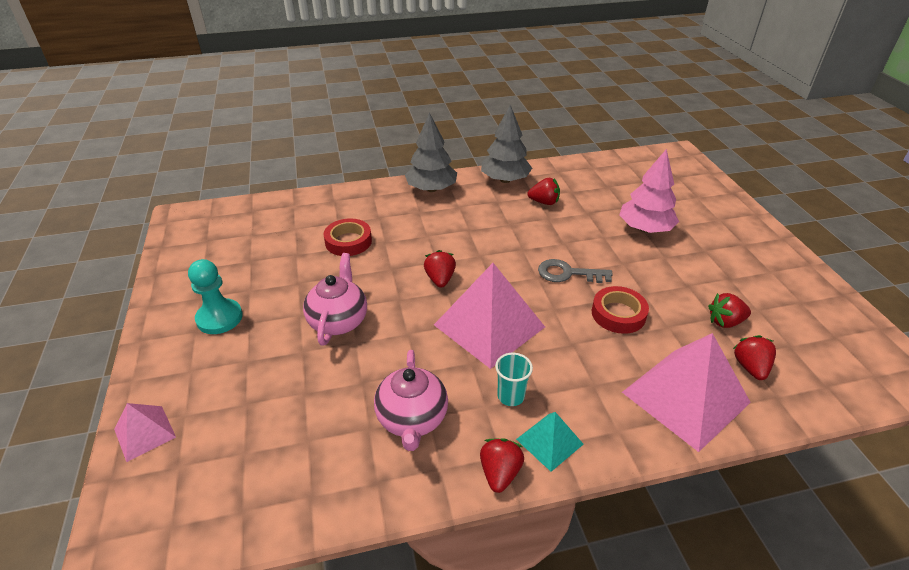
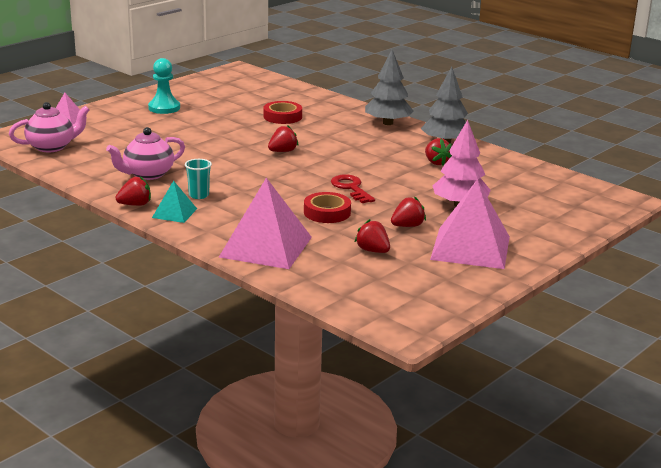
camera: 55 degrees right, 15 degrees down
pink teapot [303,253,367,346] -> pink teapot moved to [9,102,90,152]
pink pyramid [434,263,545,369] -> pink pyramid moved to [430,179,510,269]
grey key [538,259,613,283] -> red key [331,174,375,203]
red strawberry [733,335,776,380] -> red strawberry moved to [391,196,426,227]

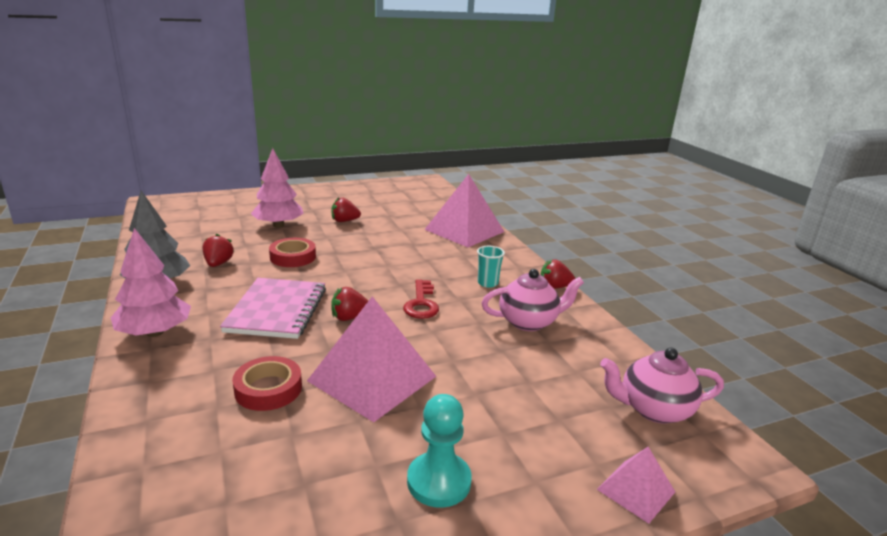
camera: 155 degrees left, 0 degrees up
turquoise pyramid [152,180,197,223] -> none
red tape [304,192,351,223] -> red tape moved to [269,238,316,267]
red key [331,174,375,203] -> red key moved to [403,279,439,319]
red strawberry [355,219,390,253] -> none
grey tree [365,50,413,125] -> pink tree [111,228,191,337]
pink pyramid [430,179,510,269] -> pink pyramid moved to [307,296,436,422]
none -> pink notebook [220,278,326,339]

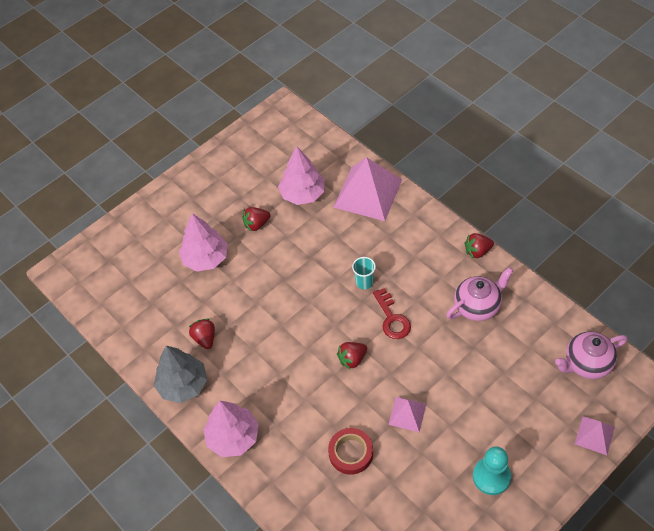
camera: 15 degrees left, 30 degrees up
pink notebook [220,278,326,339] -> none
red tape [269,238,316,267] -> none
pink pyramid [307,296,436,422] -> pink pyramid [388,397,426,432], size x0.50
turquoise cup [477,246,505,288] -> turquoise cup moved to [352,257,376,290]
none -> pink tree [278,146,325,205]

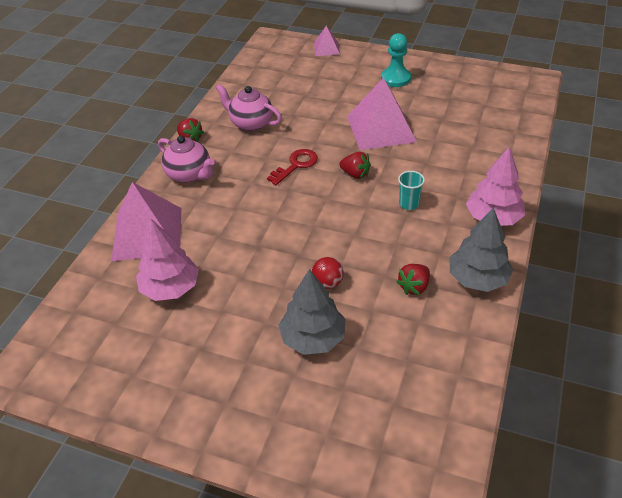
camera: 120 degrees left, 10 degrees down
pink tree [179,213,228,271] -> grey tree [278,269,345,355]
red strawberry [242,207,271,232] -> none
red tape [328,428,373,475] -> none
turquoise cup [352,257,376,290] -> turquoise cup moved to [398,171,425,210]
pink pyramid [388,397,426,432] -> pink pyramid [347,77,417,150], size x2.00
pink teapot [555,331,627,379] -> pink teapot moved to [158,136,215,183]
none -> red ball [312,257,344,289]

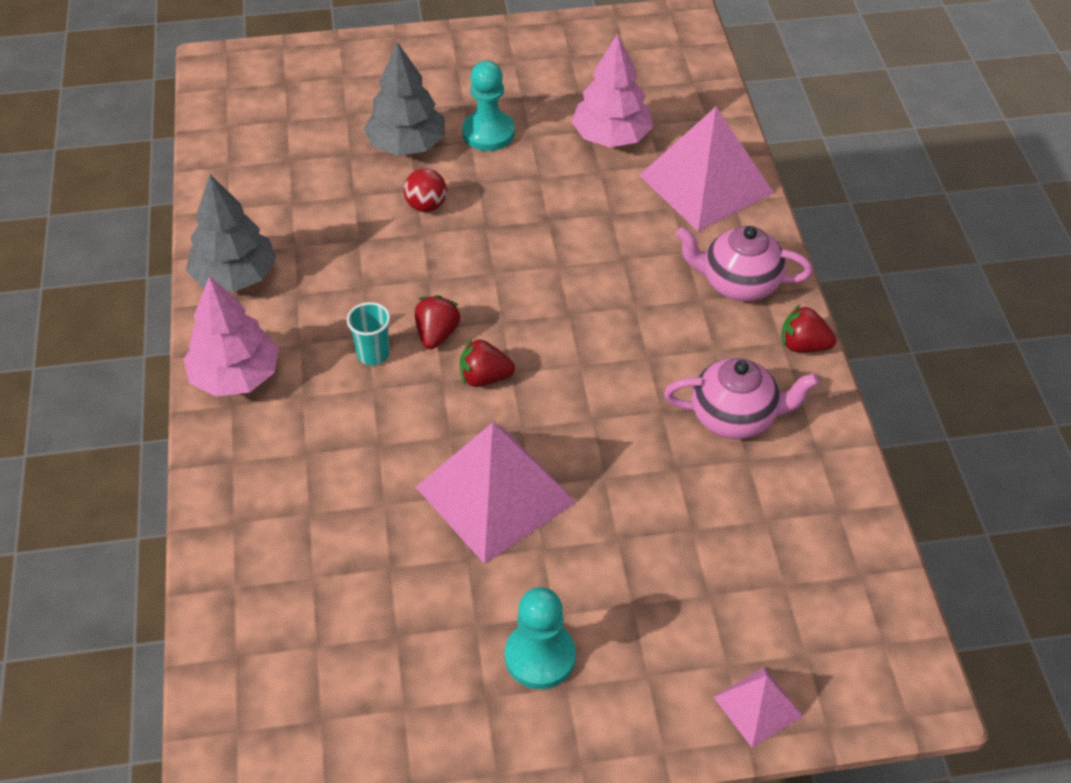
camera: 150 degrees right, 5 degrees up
red key [267,149,318,185] -> none
red strawberry [396,264,430,295] -> red strawberry moved to [415,295,460,349]
none -> turquoise pawn [462,61,515,151]

